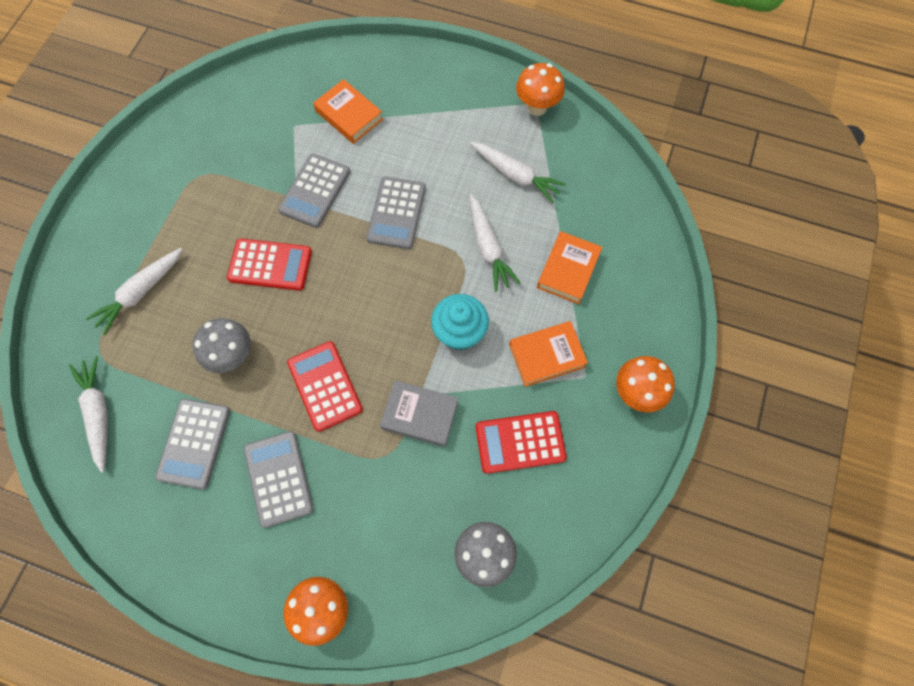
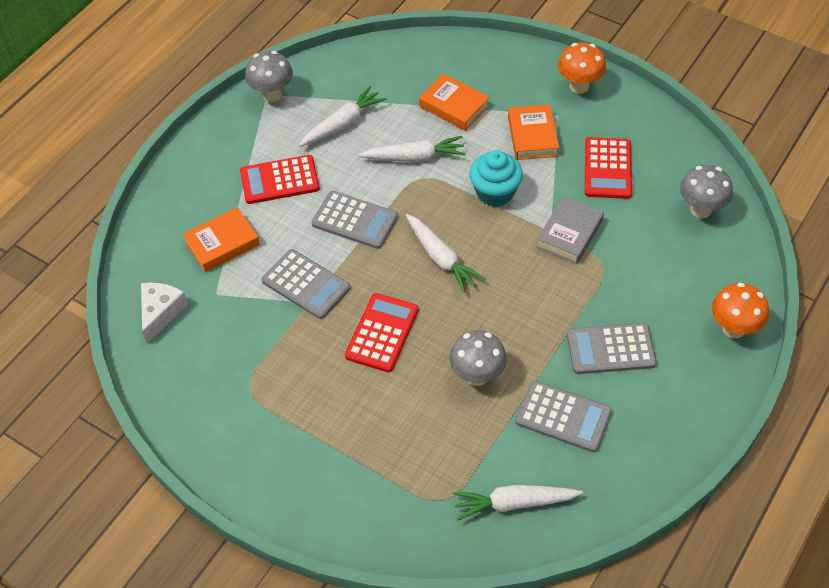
camera: 75 degrees left, 15 degrees down
white carrot [86,248,183,335] -> white carrot moved to [406,214,485,293]
red calculator [287,341,363,432] -> red calculator moved to [240,155,320,204]
orange mushroom [516,63,565,116] -> grey mushroom [245,51,293,102]
none -> white cheese [141,283,188,344]

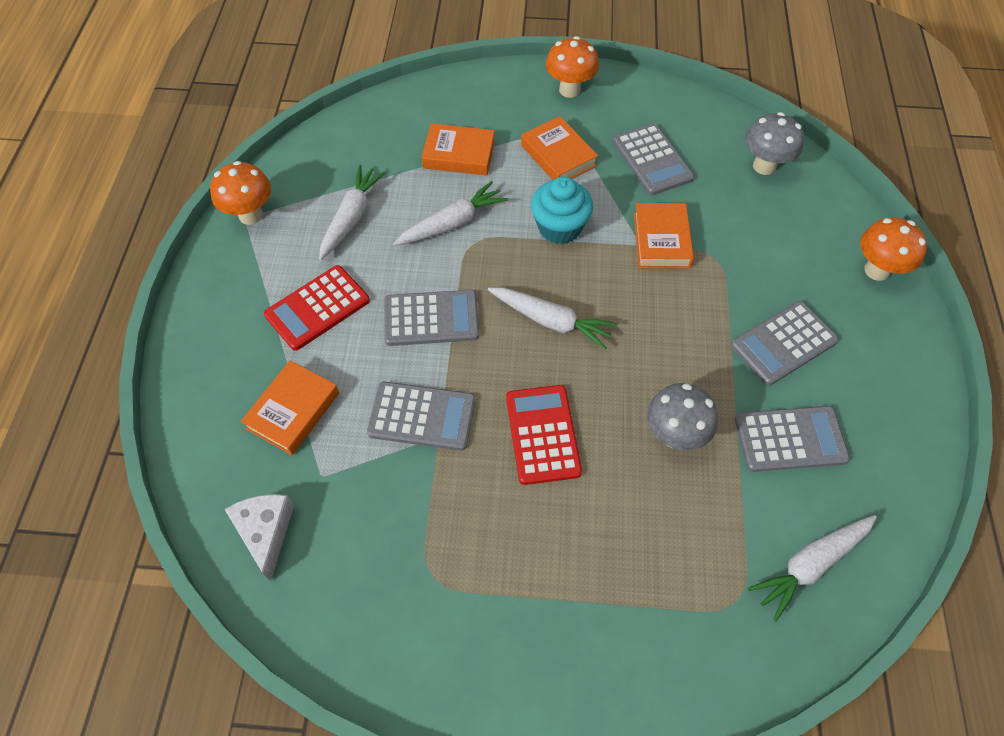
camera: 30 degrees left, 5 degrees up
grey mushroom [245,51,293,102] -> orange mushroom [210,161,271,225]
grey book [536,196,604,264] -> orange book [634,203,694,269]
red calculator [585,137,632,199] -> grey calculator [613,123,694,195]

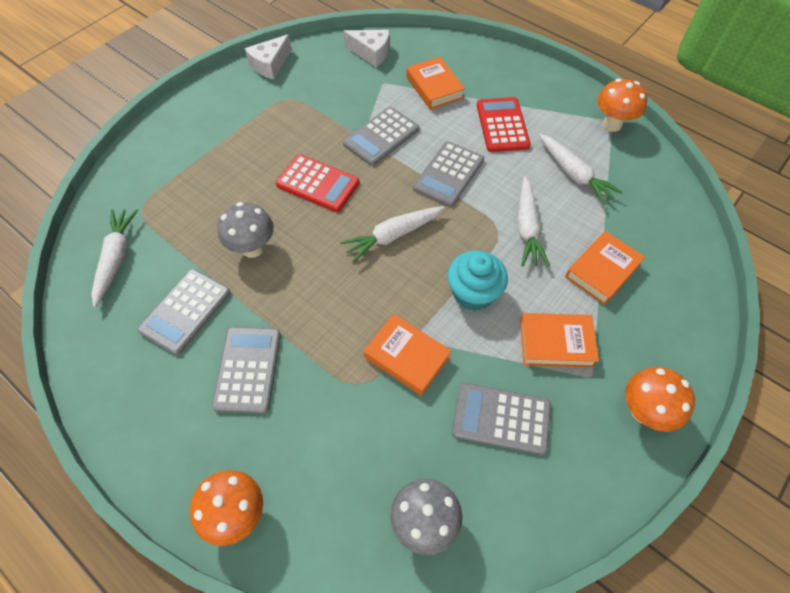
camera: 125 degrees right, 0 degrees up
none -> white cheese [245,34,292,79]

